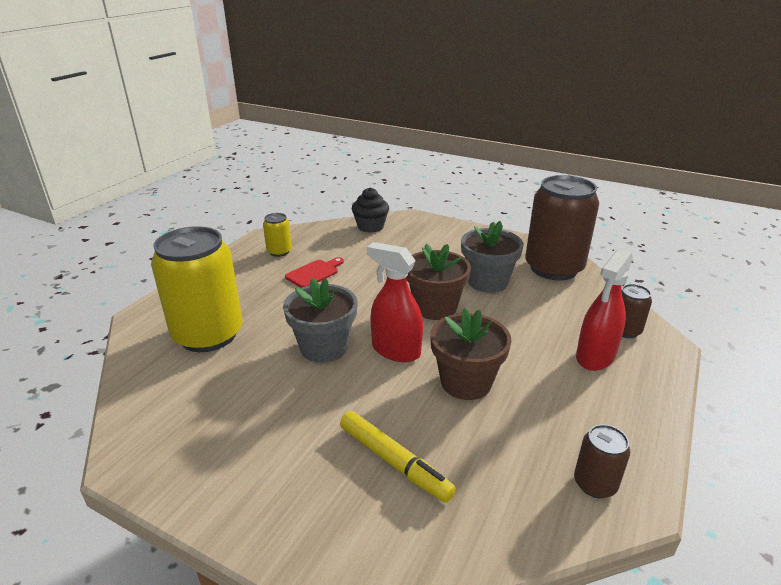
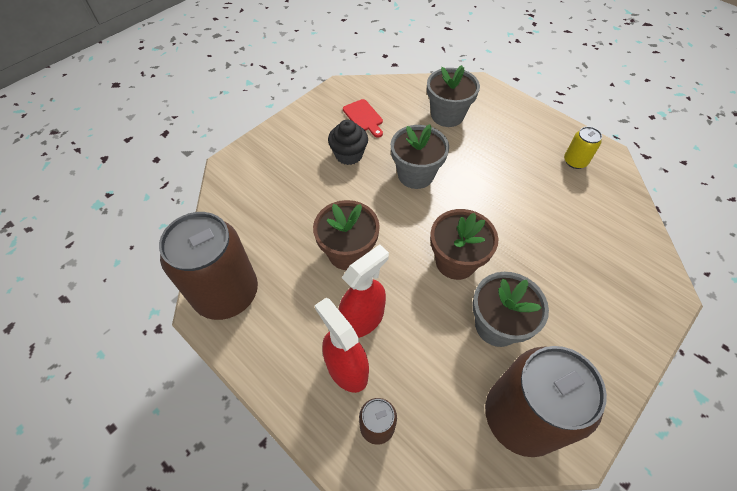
camera: 105 degrees right, 25 degrees up
yellow can [151,226,243,352] -> grey flower pot [427,65,480,127]
red cutting board [285,257,344,288] -> red cutting board moved to [343,99,383,138]
yellow marker [340,411,456,503] -> none
black cupcake [351,187,389,233] -> black cupcake moved to [328,120,368,165]
red spray bottle [367,242,423,362] -> red spray bottle moved to [339,244,389,338]
brown can [574,424,631,498] -> brown can [159,212,258,320], size x2.22

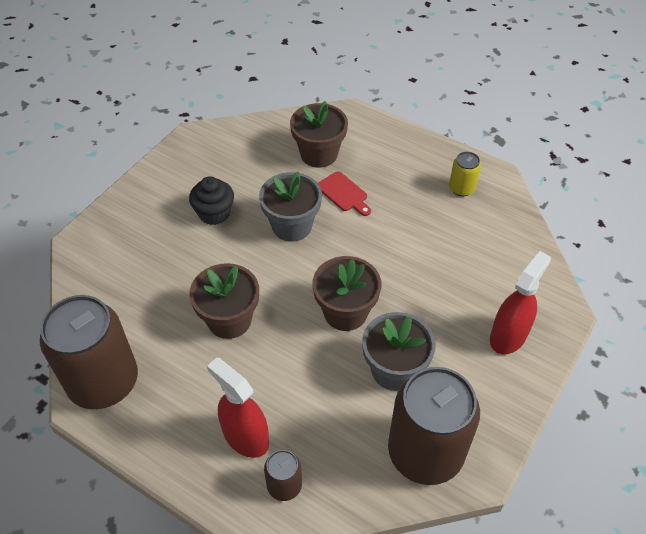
camera: 10 degrees left, 5 degrees down
red spray bottle [339,244,389,338] -> red spray bottle moved to [490,251,551,354]
red cutting board [343,99,383,138] -> red cutting board moved to [318,171,371,216]
grey flower pot [427,65,480,127] -> brown flower pot [290,101,348,168]

